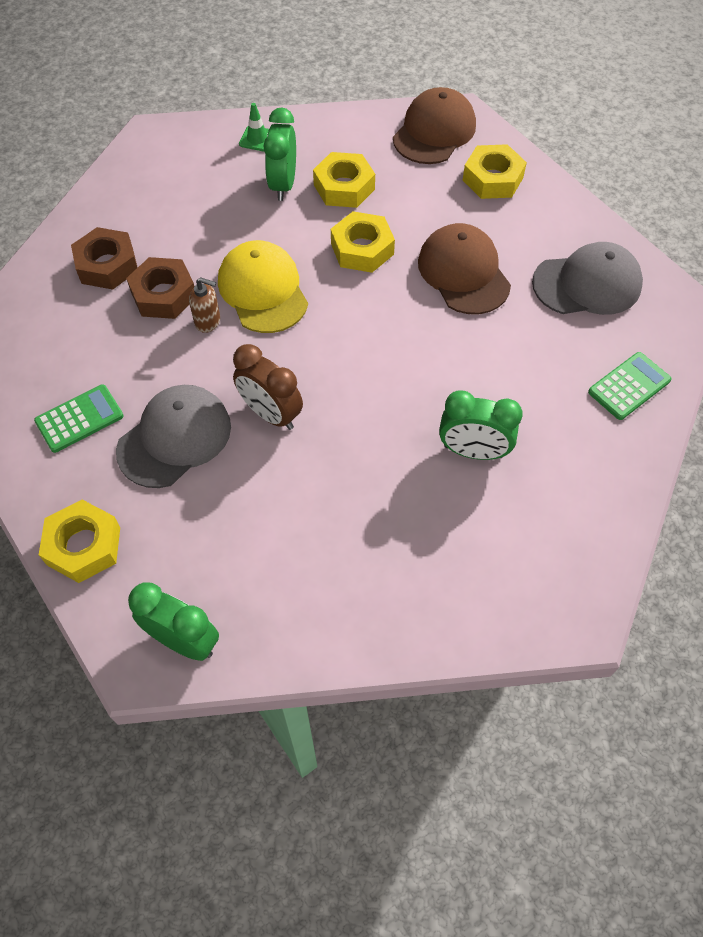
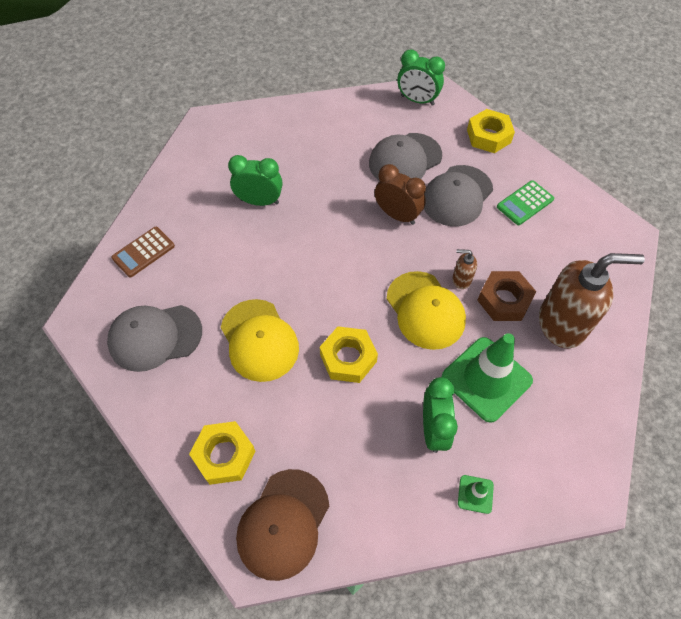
camera: 175 degrees right, 0 degrees up
brown nut [71,227,138,290] -> brown soap dispenser [539,253,645,348]
yellow nut [313,152,375,208] -> none
brown cap [418,223,511,314] -> yellow cap [221,299,299,382]
green calculator [588,352,672,420] -> brown calculator [111,227,175,277]
none -> grey cap [369,133,442,181]
none -> green traffic cone [442,333,533,423]

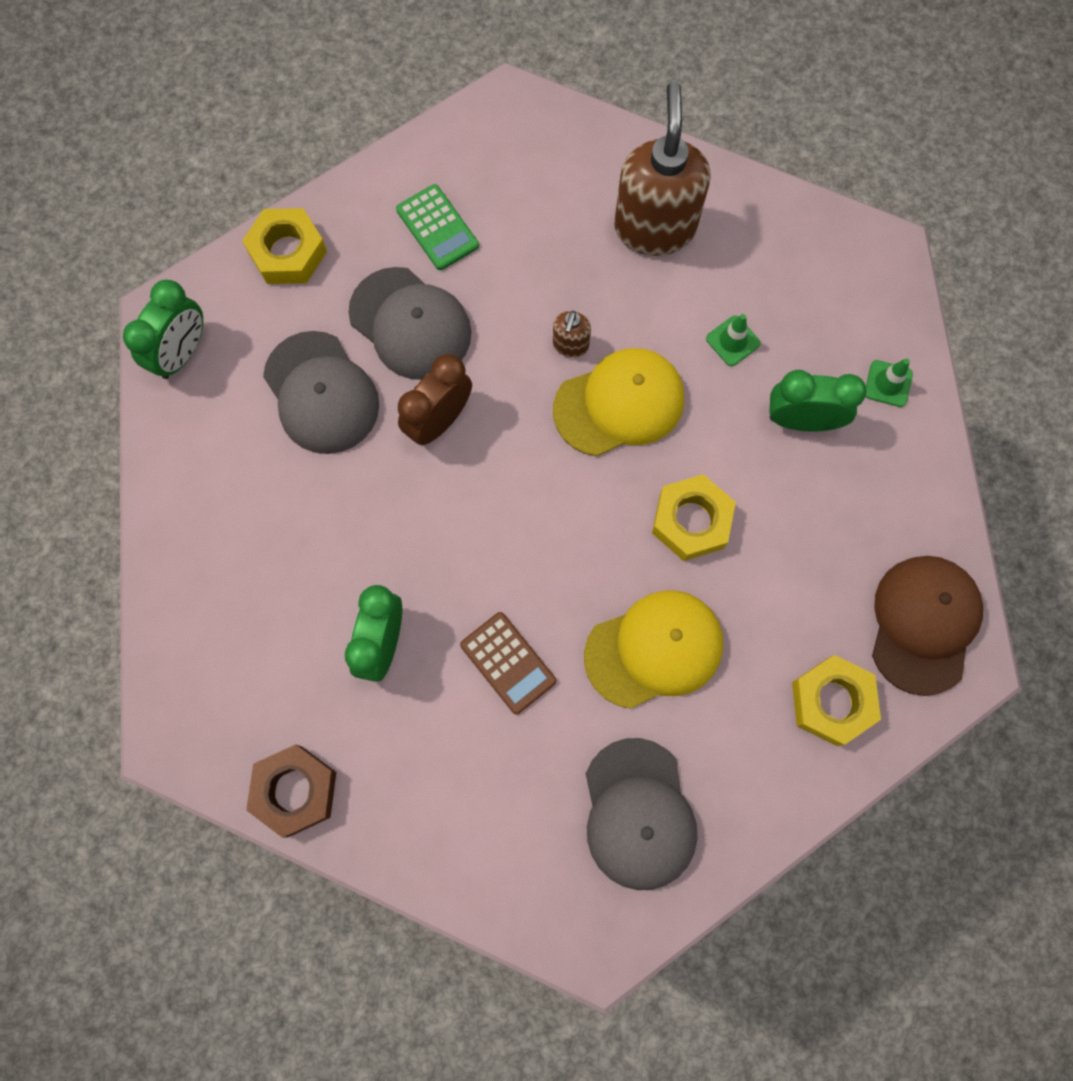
camera: 85 degrees left, 15 degrees up
brown calculator [111,227,175,277] -> brown calculator moved to [460,612,557,715]
brown cap [236,469,329,581] -> brown cap turned 105 degrees counterclockwise [872,556,983,696]
green traffic cone [442,333,533,423] -> green traffic cone [706,314,761,366], size x0.44
brown nut [477,271,536,321] -> brown nut moved to [246,744,336,838]

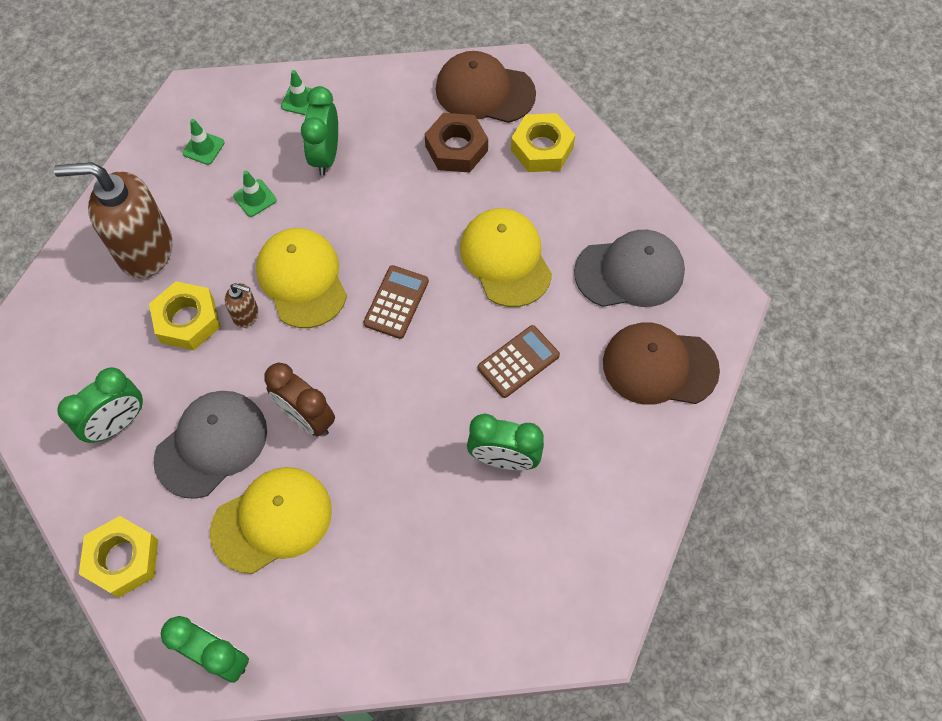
camera: 90 degrees left, 10 degrees down
brown nut [246,744,336,838] -> brown nut moved to [425,113,488,173]
grey cap [263,331,379,454] -> yellow cap [210,467,332,574]
green calculator [396,184,479,270] -> green clock [57,367,143,443]
yellow nut [652,474,736,561] -> yellow nut moved to [149,281,220,350]
none -> green traffic cone [183,119,225,165]
none -> brown calculator [363,265,429,339]
none -> brown cap [603,322,720,405]

